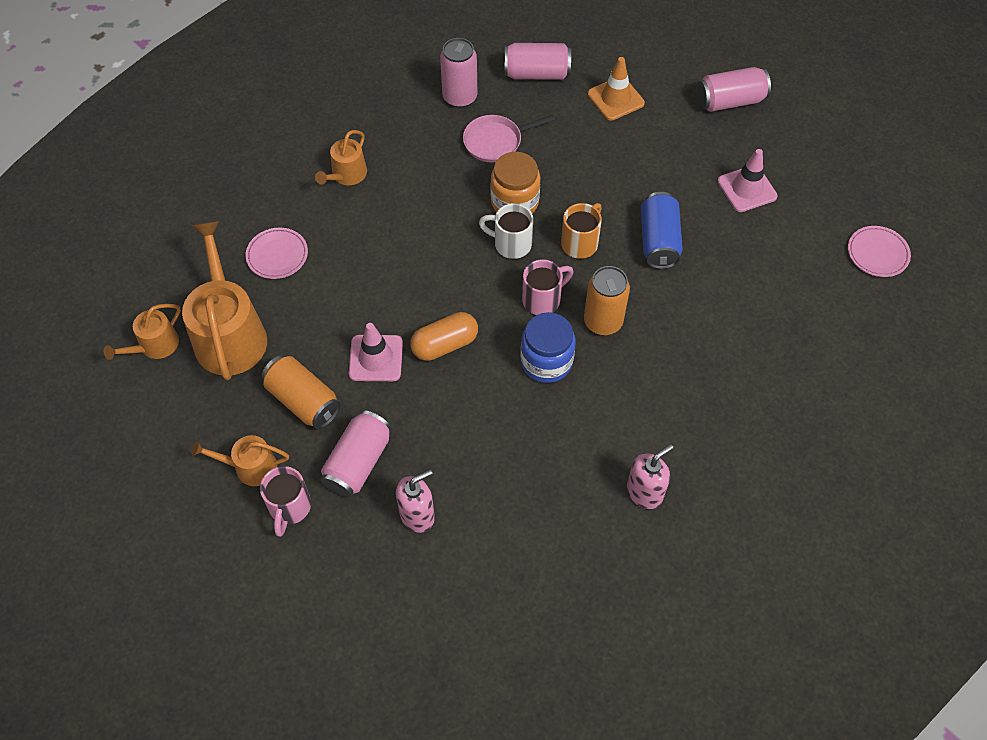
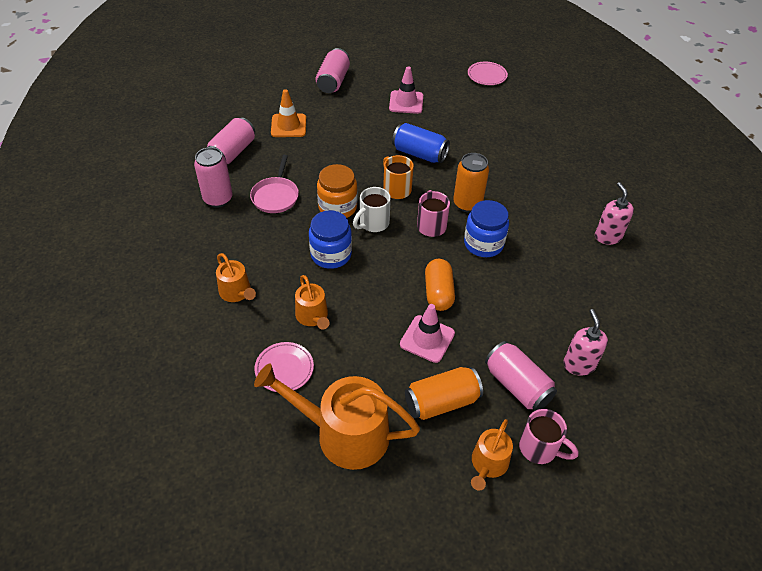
camera: 65 degrees left, 10 degrees down
orange watering can [104,304,181,360] -> orange watering can moved to [295,275,329,330]
none -> blue jar [309,210,352,269]

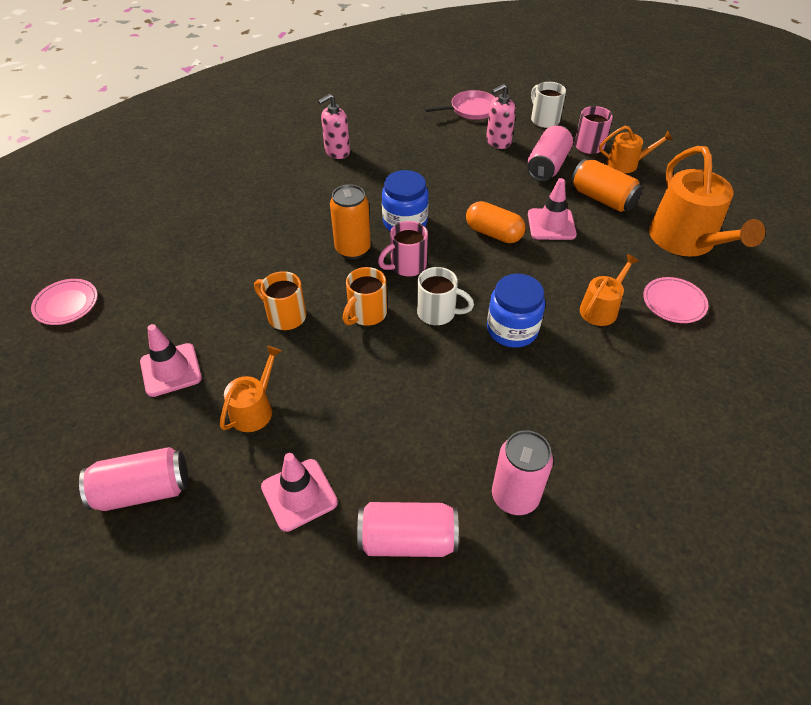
camera: 115 degrees left, 0 degrees up
orange watering can [216,253,256,302] -> orange watering can moved to [220,346,282,432]
pink pan [250,155,299,213] -> pink pan moved to [424,90,495,120]
orange traffic cone [271,89,306,137] -> pink traffic cone [261,453,338,532]
orange jar [317,164,357,218] -> none
blue can [392,123,450,163] -> orange mug [254,271,306,330]
orange capsule [425,259,455,311] -> orange capsule turned 60 degrees clockwise [466,201,525,243]
none -> white mug [531,82,566,128]

